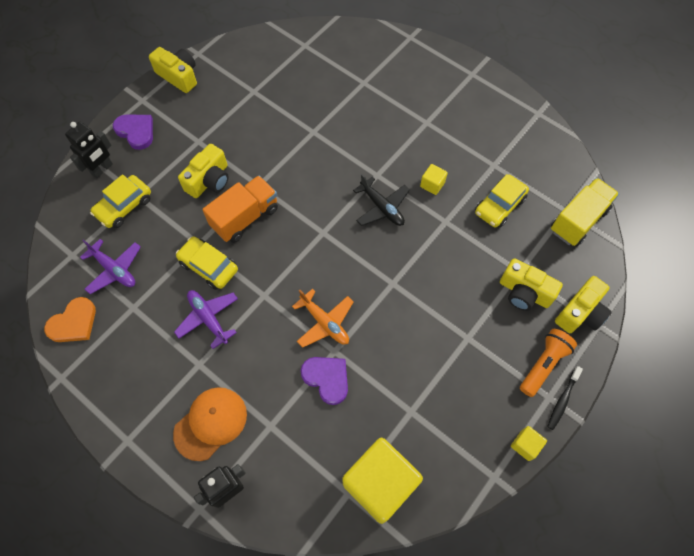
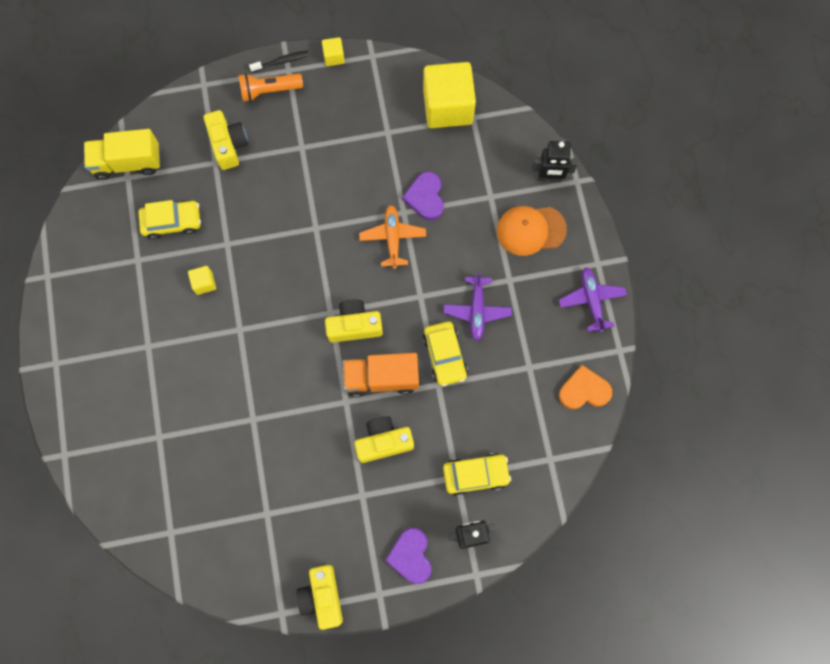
camera: 140 degrees left, 10 degrees up
purple plane [80,239,141,294] -> purple plane moved to [559,267,627,332]
black plane [353,174,410,226] -> none
yellow camera [555,276,612,333] -> yellow camera moved to [325,299,383,343]

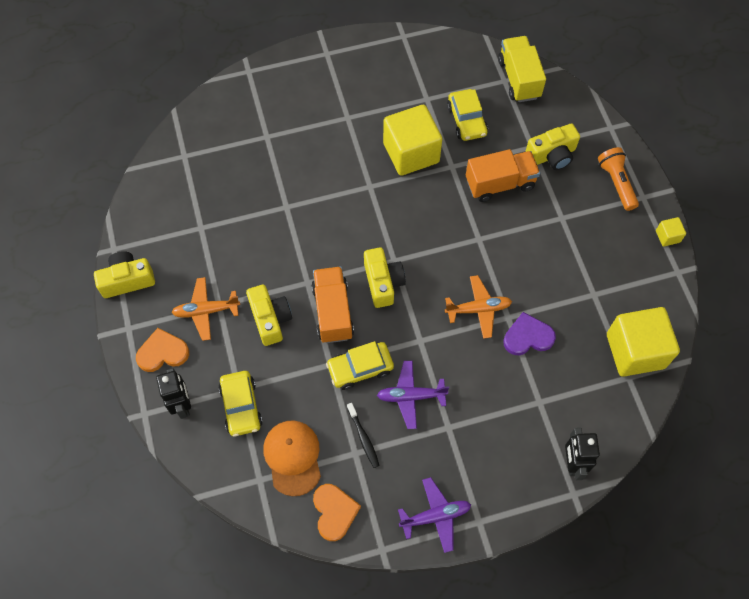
camera: 85 degrees right, 10 degrees down
yellow cube [188,266,216,295] -> yellow cube [383,105,442,176], size x2.34
black toothbrush [249,50,309,72] -> black toothbrush moved to [347,403,380,468]
purple heart [385,528,432,584] -> orange heart [136,328,189,372]
orange cap [497,206,567,256] -> orange cap moved to [263,420,321,496]
none -> orange plane [171,277,240,341]
none -> orange truck [466,149,540,202]

